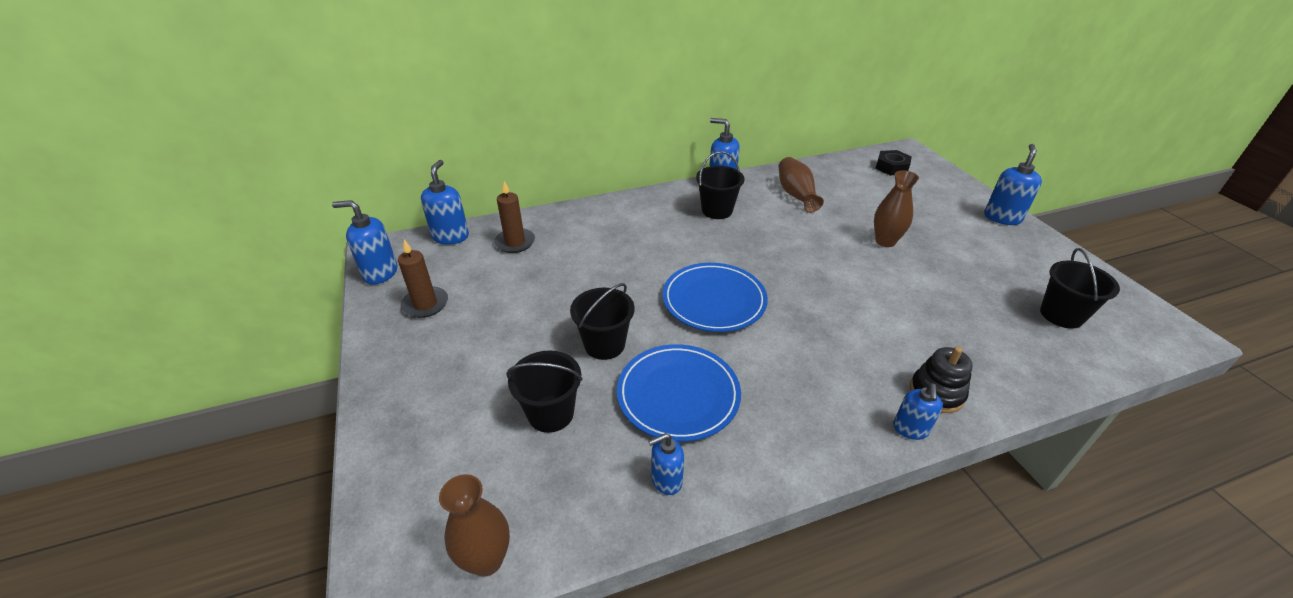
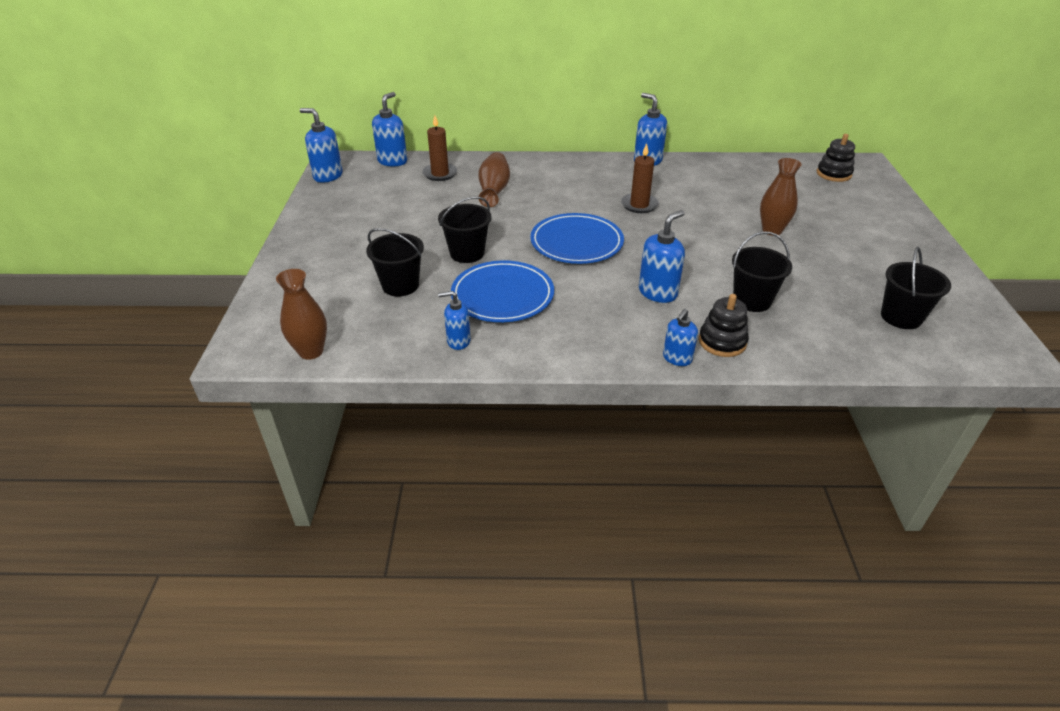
camera: 20 degrees right, 0 degrees up
brown candle [398,240,448,318] -> brown candle moved to [621,143,659,213]
black bucket [696,151,744,219] -> black bucket moved to [732,231,792,312]
brown vase [778,157,824,213] -> brown vase moved to [478,152,510,207]
black nut [875,150,912,175] -> black stacking toy [817,134,855,182]
blue soap dispenser [984,144,1042,225] -> blue soap dispenser moved to [639,210,685,303]

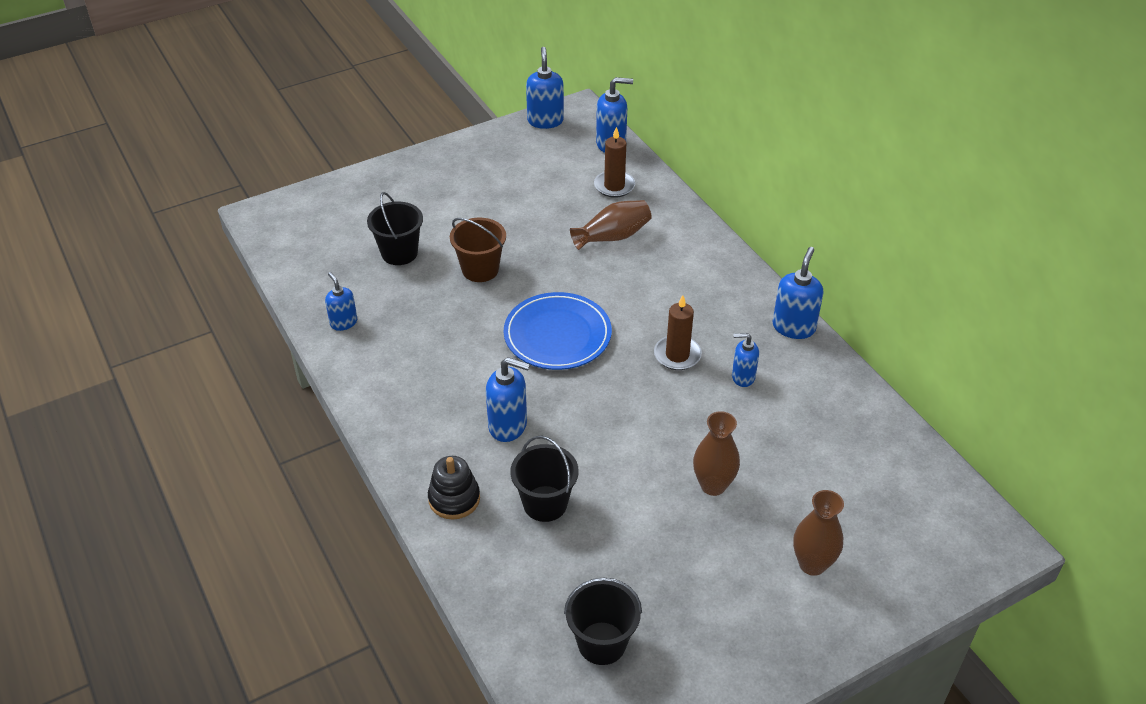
camera: 60 degrees right, 5 degrees up
brown vase [276,269,327,360] -> brown vase moved to [793,490,844,576]
black bucket [438,196,491,263] -> brown bucket [450,218,506,282]
blue plate [451,260,554,322] -> none
blue soap dispenser [663,309,698,366] -> blue soap dispenser moved to [732,333,759,387]
black stacking toy [817,134,855,182] -> none

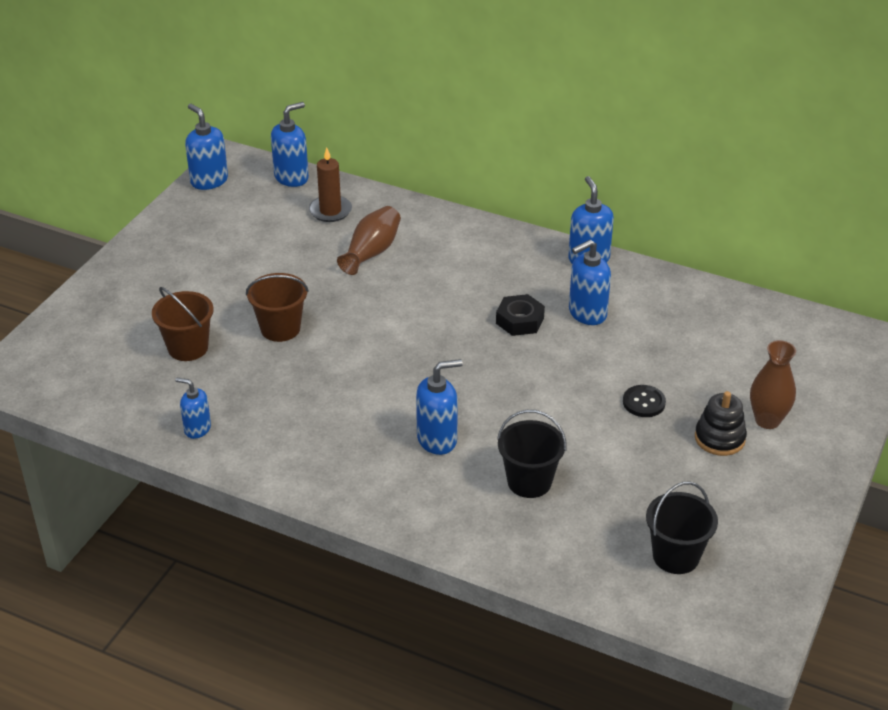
camera: 35 degrees left, 5 degrees down
black bucket [367,192,423,265] -> brown bucket [152,287,214,361]
black stacking toy [428,456,480,519] -> black stacking toy moved to [695,391,747,456]
blue plate [503,292,612,370] -> none
brown candle [654,295,702,370] -> black nut [496,294,545,336]
brown vase [693,411,740,496] -> black button [623,385,666,417]
blue soap dispenser [732,333,759,387] -> blue soap dispenser [569,240,611,325], size x1.54

